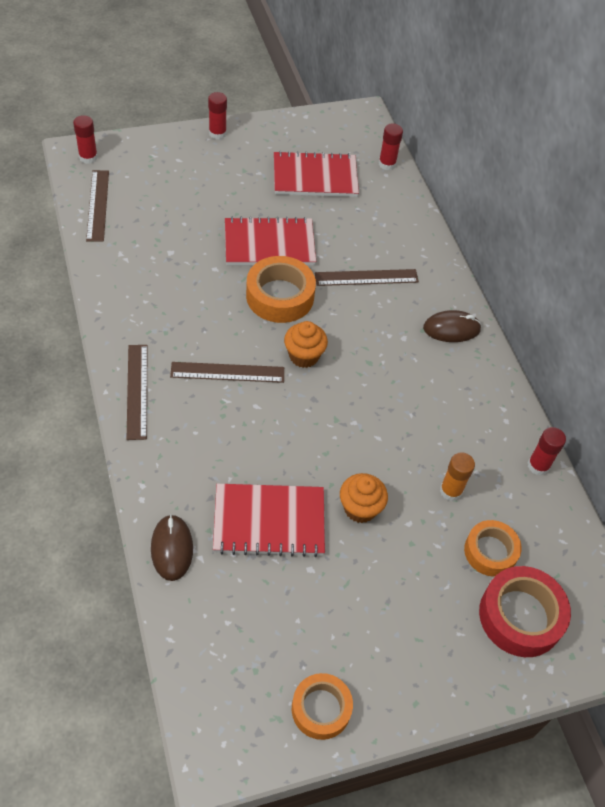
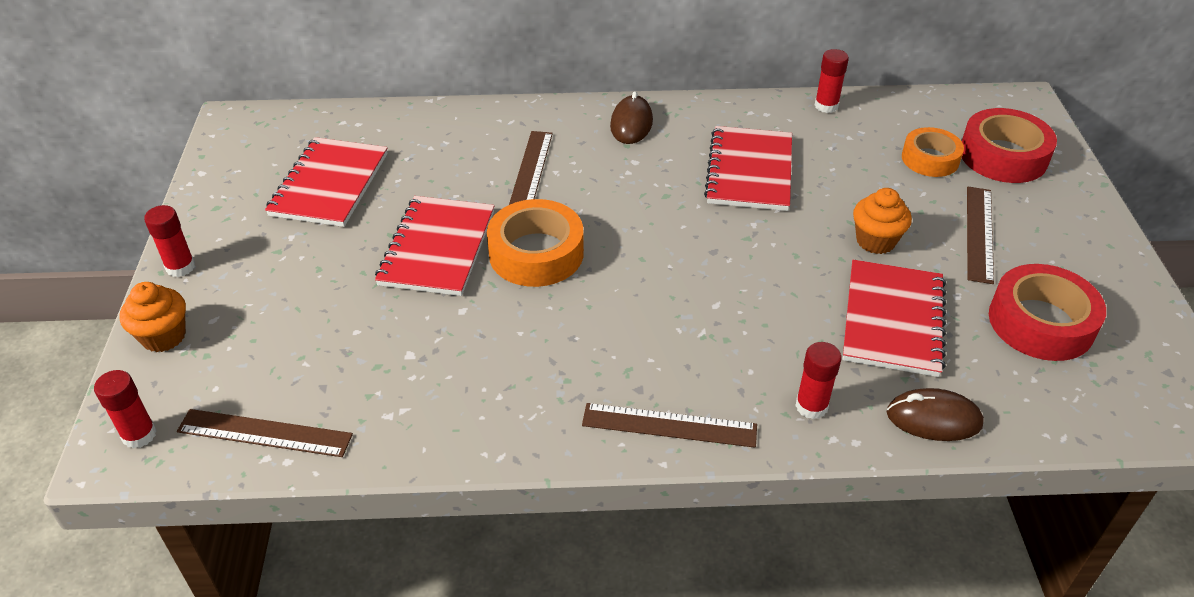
camera: 70 degrees left, 10 degrees down
brown ruler [170,362,284,383] -> brown ruler moved to [967,187,994,284]
orange cupcake [284,321,328,368] -> orange cupcake moved to [119,282,186,352]
orange tape [292,673,353,740] -> none
red glue stick [379,124,403,170] -> red glue stick moved to [795,342,842,419]
orange glue stick [440,452,475,501] -> none
none -> red notebook [704,126,792,211]
none -> red tape [989,264,1106,361]

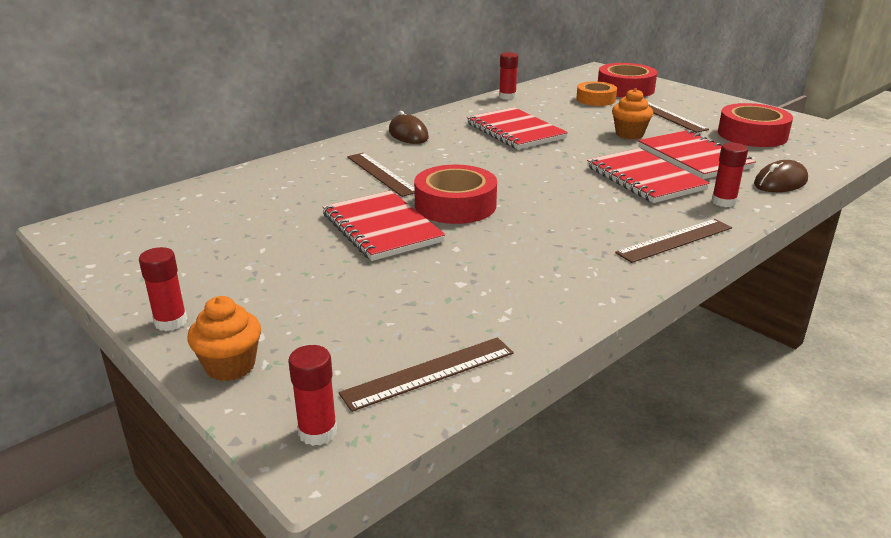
camera: 40 degrees left, 15 degrees down
red notebook [265,137,388,227] -> red notebook moved to [587,148,710,203]
orange tape [487,199,584,287] -> red tape [414,165,497,224]

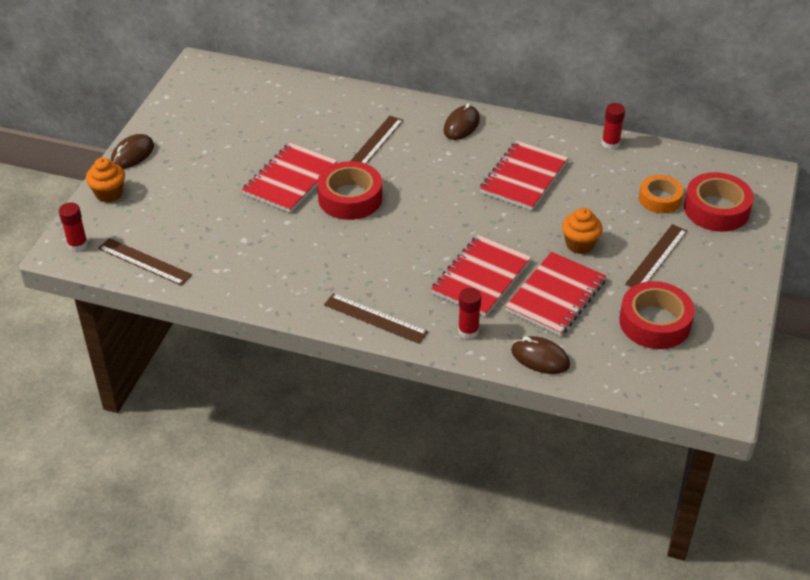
camera: 60 degrees right, 15 degrees up
red glue stick [139,247,187,331] -> brown mouse [111,134,154,169]

